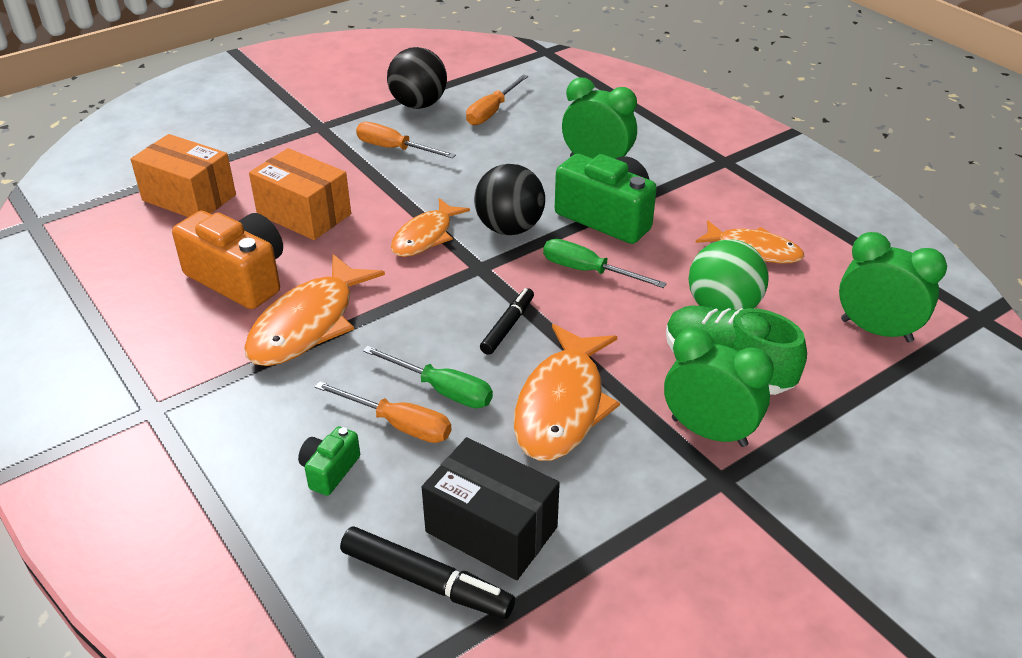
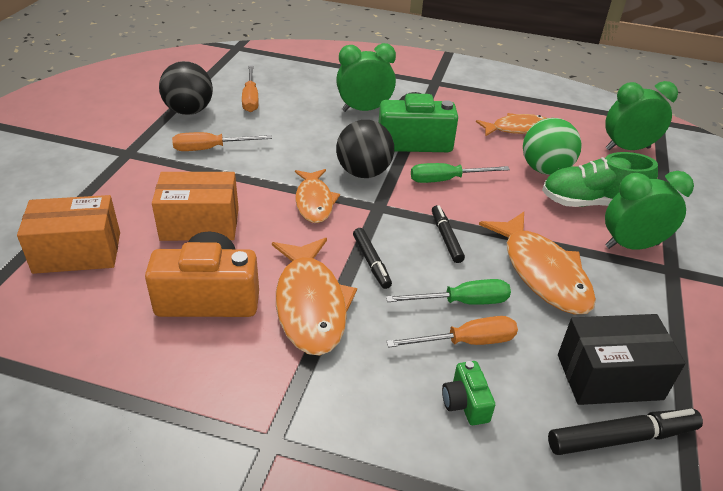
camera: 40 degrees left, 0 degrees up
none -> black marker [353,228,392,289]

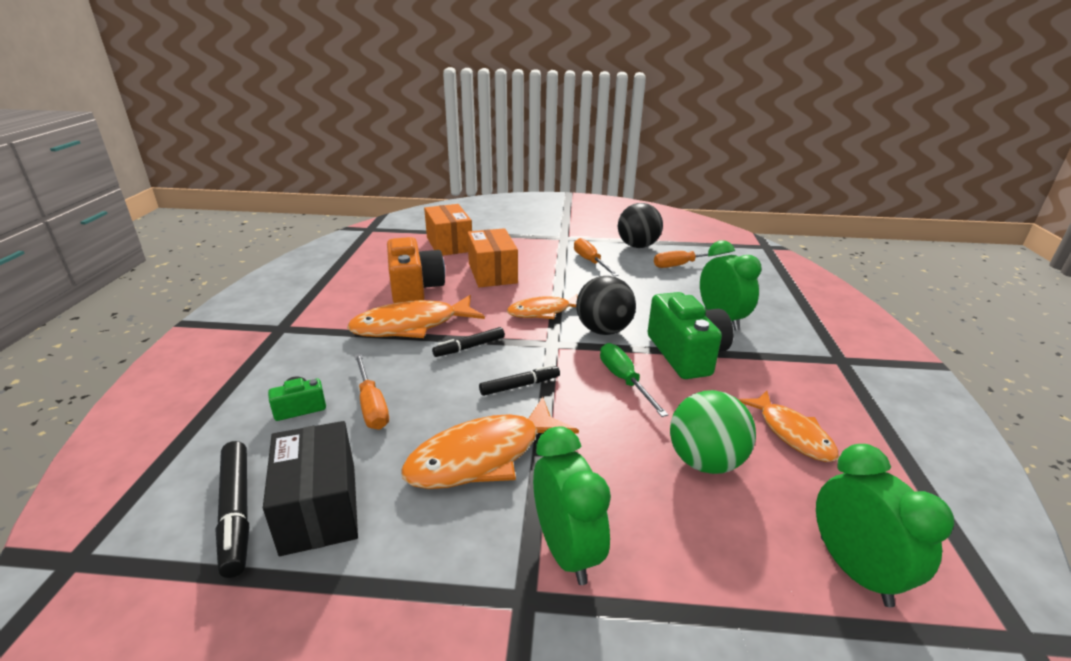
camera: 80 degrees right, 10 degrees down
green screwdriver [386,279,511,305] -> none
green shoe [542,152,658,207] -> none

